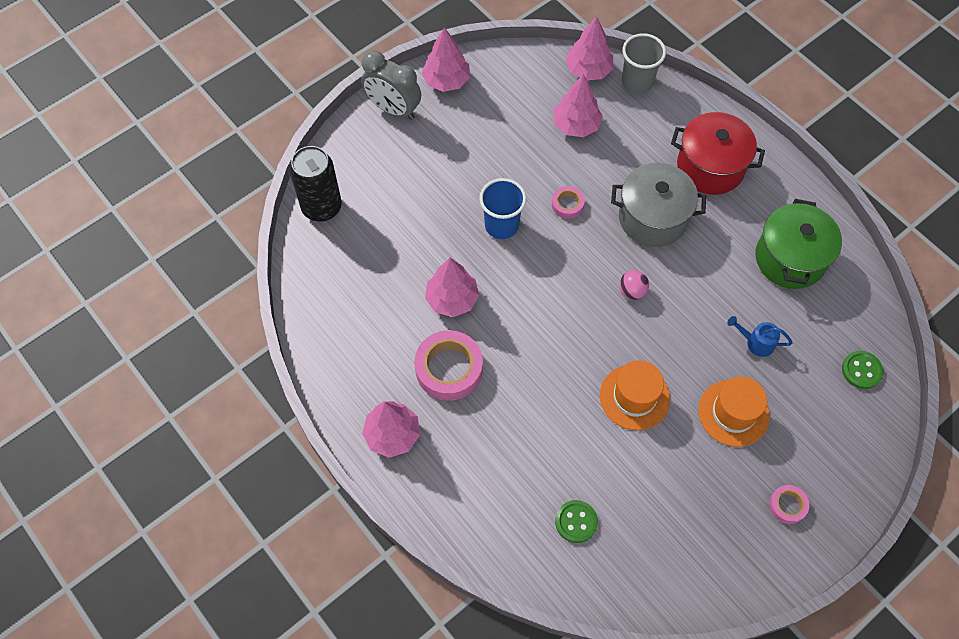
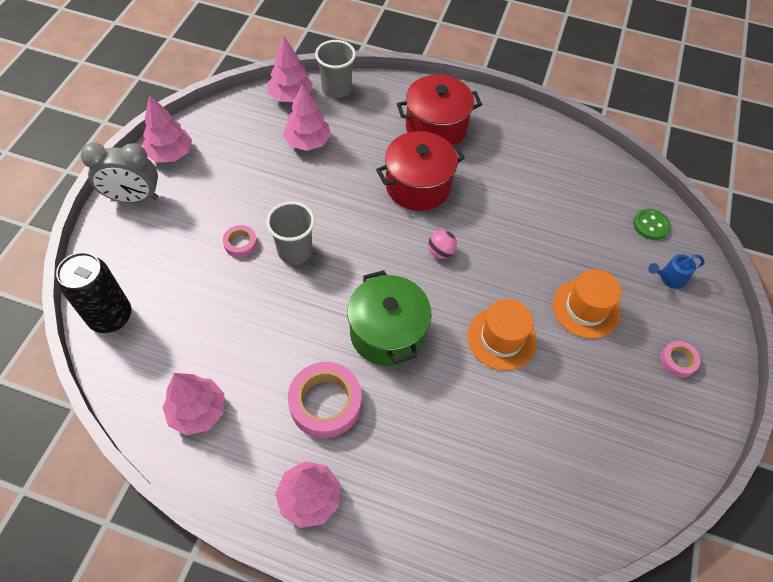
camera: 35 degrees left, 5 degrees down
pink tree [425,258,479,317] -> pink tree moved to [162,373,224,435]
blue cup [479,178,526,239] -> grey cup [266,201,315,265]
pink tape [552,186,585,219] -> pink tape moved to [223,225,257,258]
green button [555,500,598,543] -> none
grey pot [611,163,706,247] -> red pot [376,131,465,211]
blue watering can [727,316,793,357] -> blue watering can moved to [648,254,704,289]
green pot [755,199,842,289] -> green pot moved to [347,270,431,366]

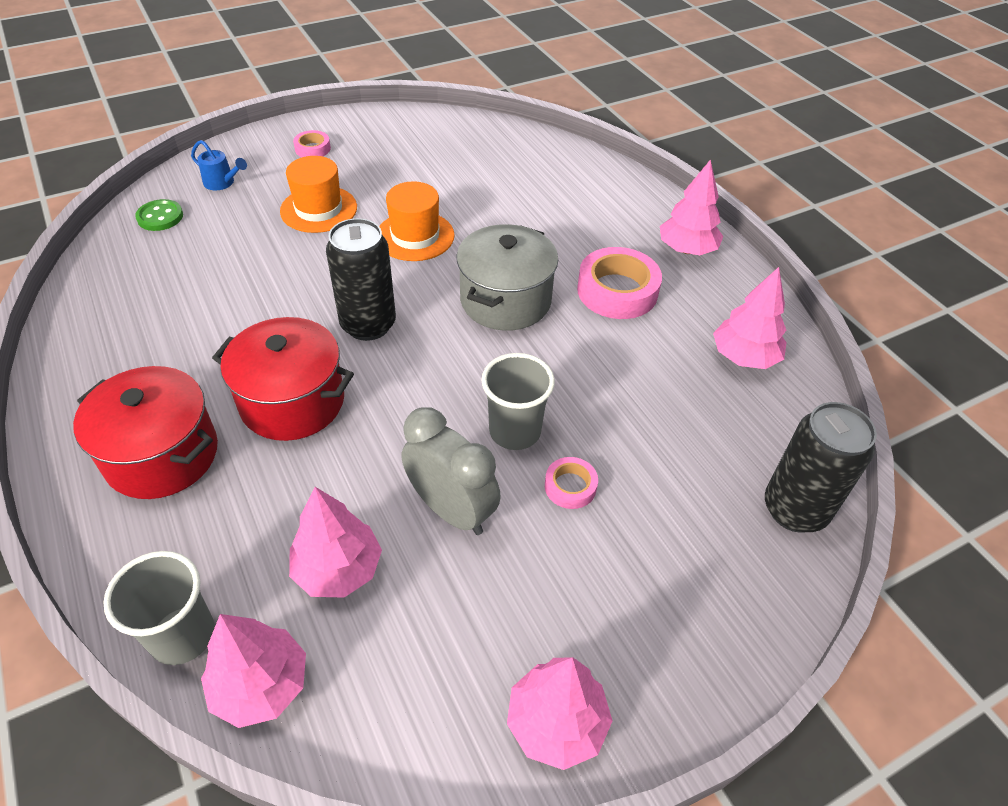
camera: 135 degrees left, 10 degrees down
grey clock [81,143,158,203] -> grey clock moved to [402,407,501,535]
green pot [347,270,431,366] -> grey pot [457,224,558,331]
pink ball [428,230,457,259] -> black can [326,218,396,341]

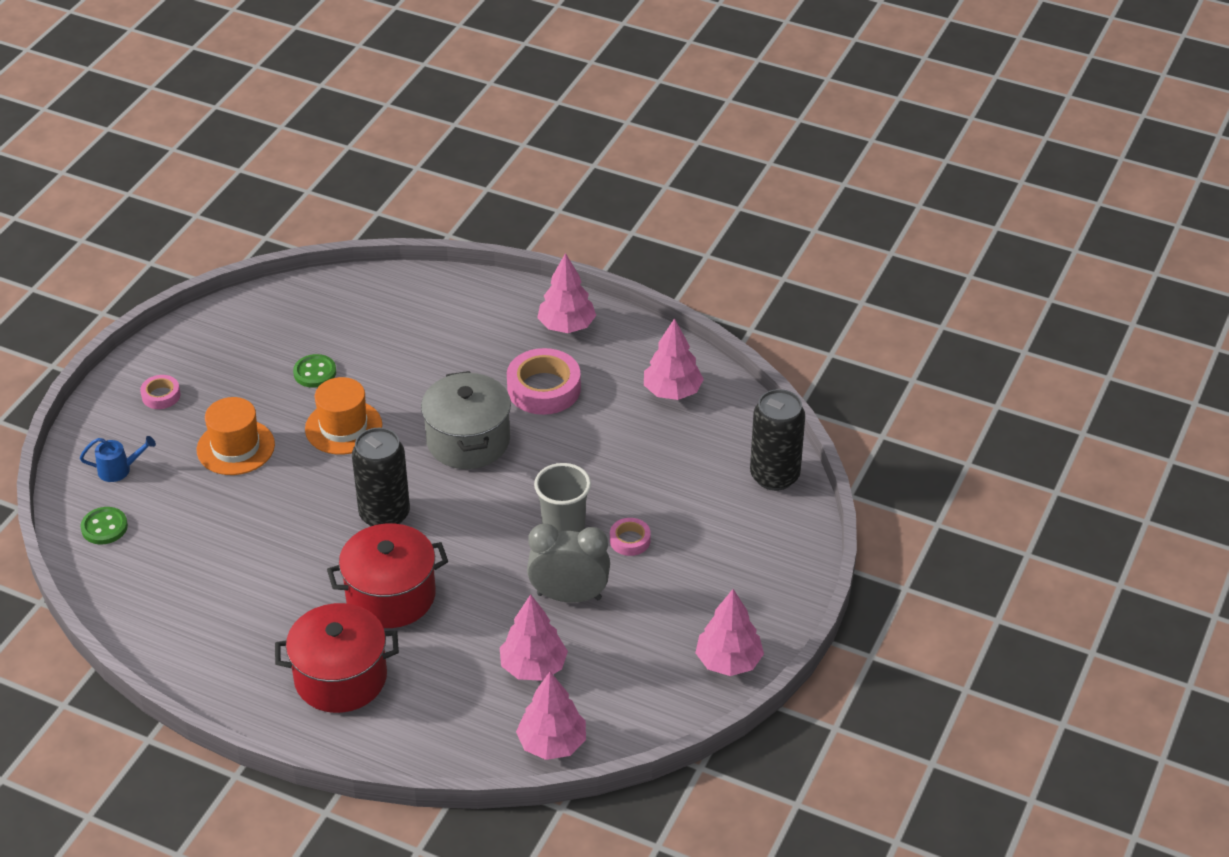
camera: 35 degrees left, 5 degrees down
grey cup [103,551,215,665] -> none
none -> green button [293,354,336,388]

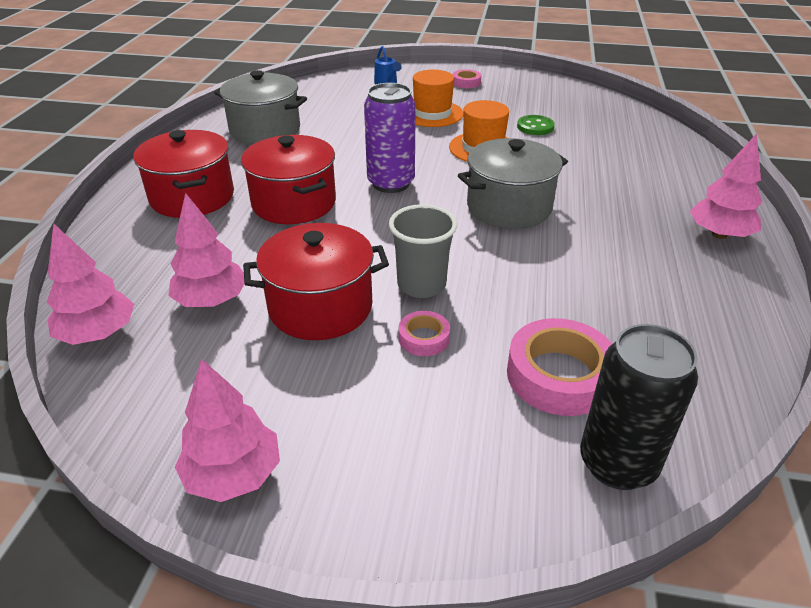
camera: 75 degrees right, 5 degrees down
green button [81,507,128,544] -> none
black can [352,428,410,526] -> purple can [364,83,416,193]
pink tape [507,348,581,415] -> pink tape moved to [507,318,612,416]
grey clock [527,523,610,603] -> red pot [243,223,389,340]
pink tree [644,318,704,400] -> none
none -> grey pot [214,70,307,144]

